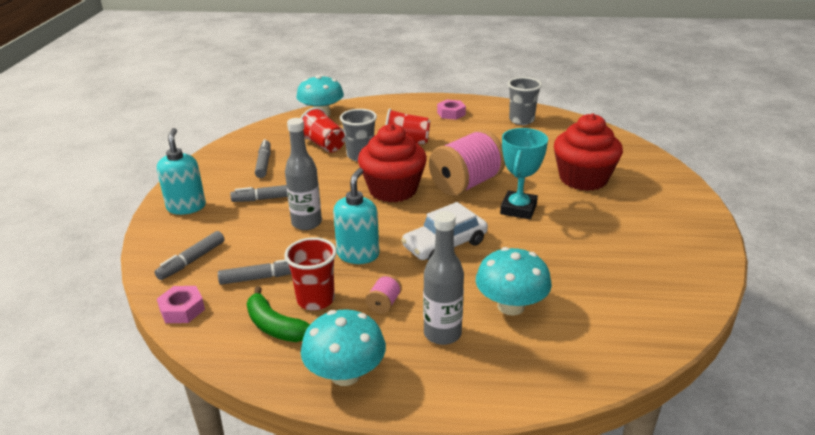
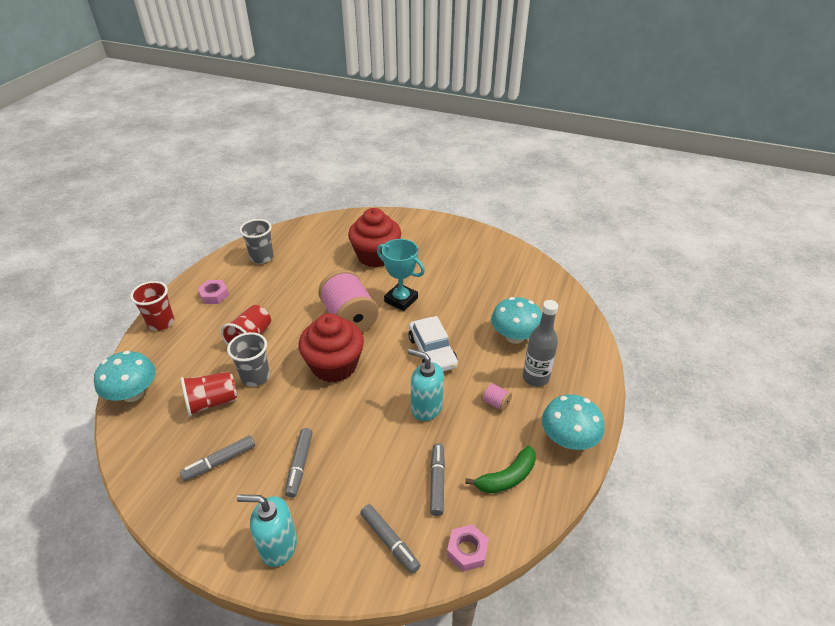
camera: 75 degrees left, 10 degrees up
grey marker [255,139,271,178] -> grey marker turned 45 degrees counterclockwise [180,435,255,481]
red cup [284,237,337,311] -> red cup moved to [130,281,174,331]
grey bottle [285,118,322,230] -> none

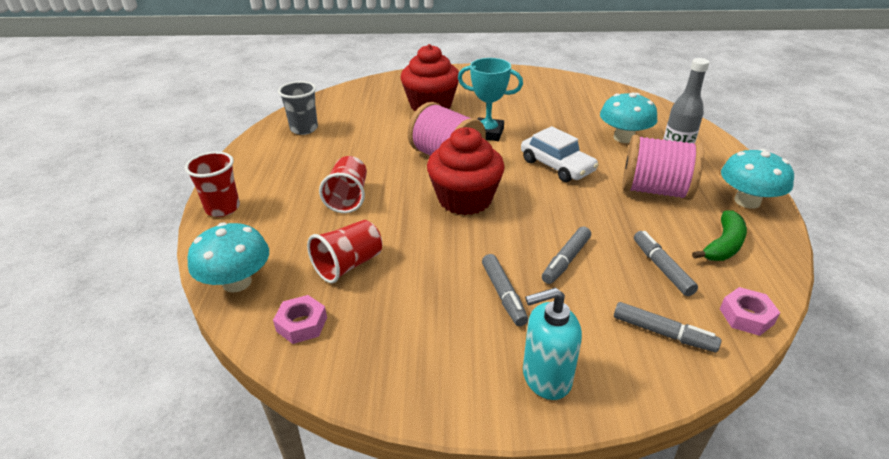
camera: 20 degrees left, 5 degrees down
grey marker [180,435,255,481] -> grey marker moved to [542,226,591,284]
pink nut [198,280,229,304] -> pink nut moved to [273,295,327,344]
grey cup [227,332,270,387] -> none
turquoise soap dispenser [408,349,444,421] -> none
pink spool [481,382,512,411] -> pink spool [622,135,704,200], size x2.44

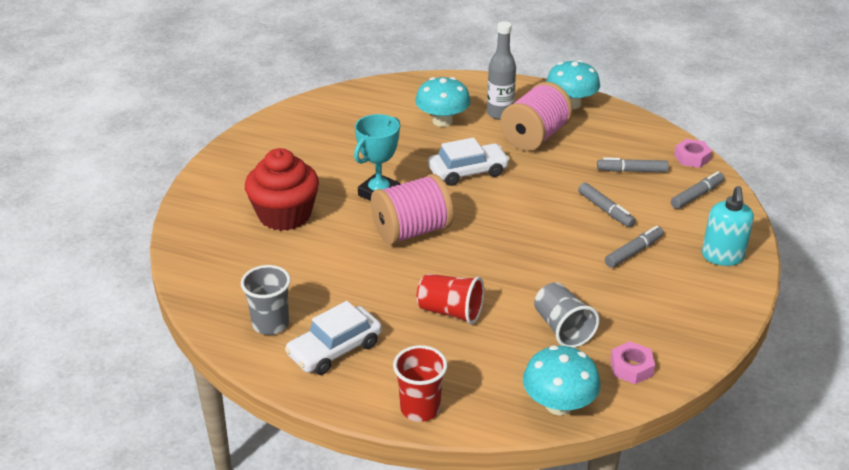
camera: 70 degrees left, 0 degrees up
red cup [307,220,382,283] -> grey cup [534,282,600,348]
red cupcake [427,127,505,215] -> none
grey marker [482,254,528,326] -> grey marker turned 45 degrees counterclockwise [605,226,664,268]
green banana [692,210,747,261] -> none
none -> white car [285,301,382,375]

